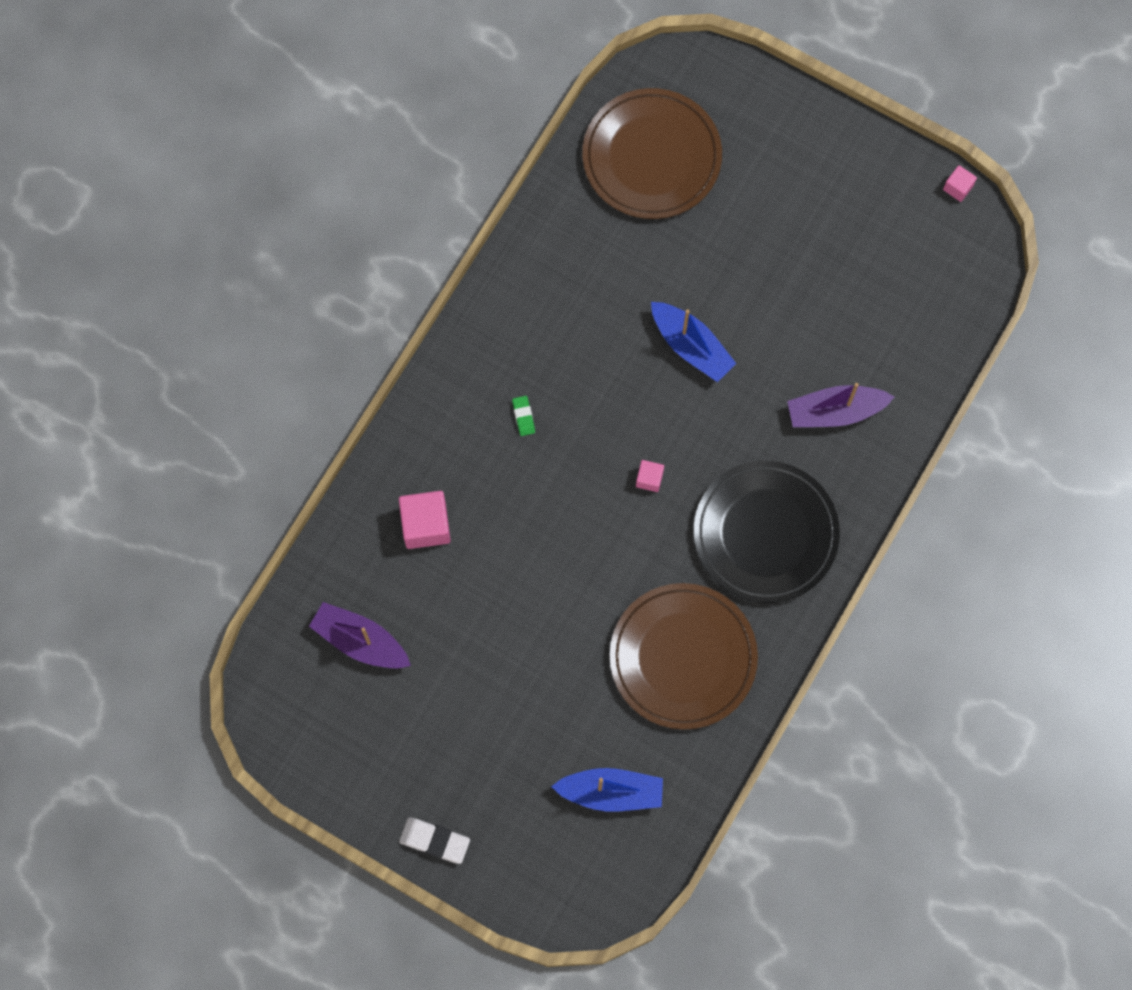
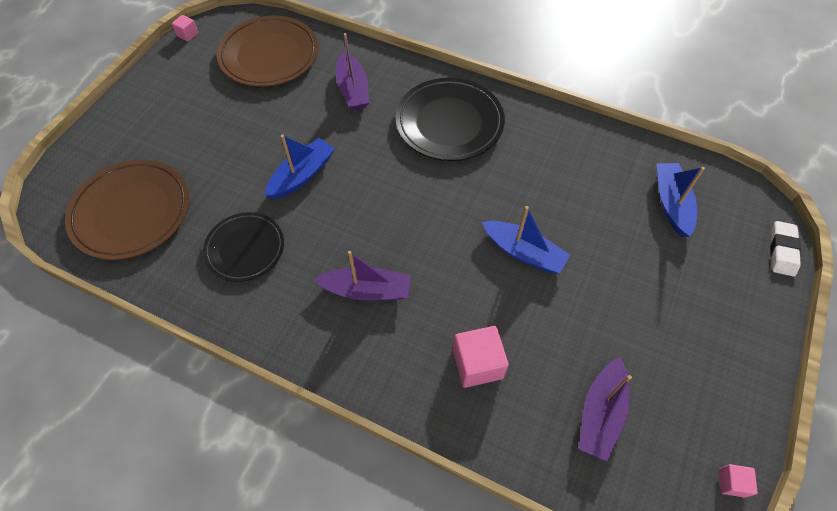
camera: 95 degrees left, 15 degrees down
white eraser [399,818,470,864] -> white eraser moved to [770,221,801,277]
green eraser [512,396,535,436] -> purple boat [313,251,411,301]
brown plate [610,583,758,730] -> brown plate moved to [217,16,319,87]
pink cube [636,460,664,492] -> pink cube moved to [719,464,758,498]
none -> black plate [203,212,284,282]
none -> blue boat [482,206,570,273]

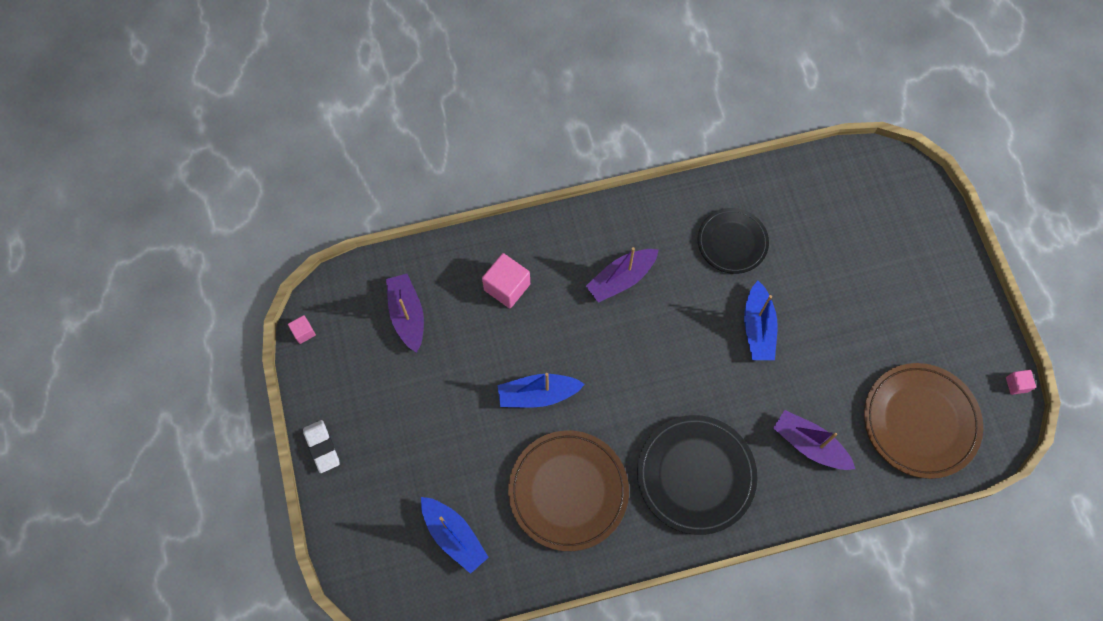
camera: 140 degrees right, 10 degrees up
brown plate [65,159,190,260] -> brown plate moved to [508,430,629,551]
white eraser [770,221,801,277] -> white eraser moved to [303,420,340,473]

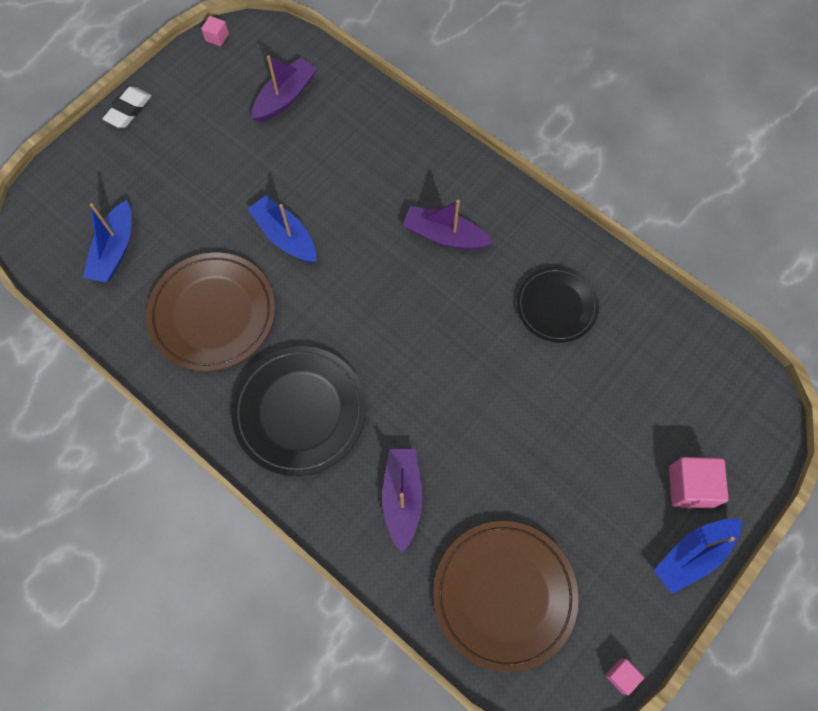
camera: 55 degrees right, 0 degrees up
pink cube [482,253,530,308] -> pink cube moved to [669,457,729,508]
blue boat [744,281,778,360] -> blue boat moved to [654,519,742,594]

